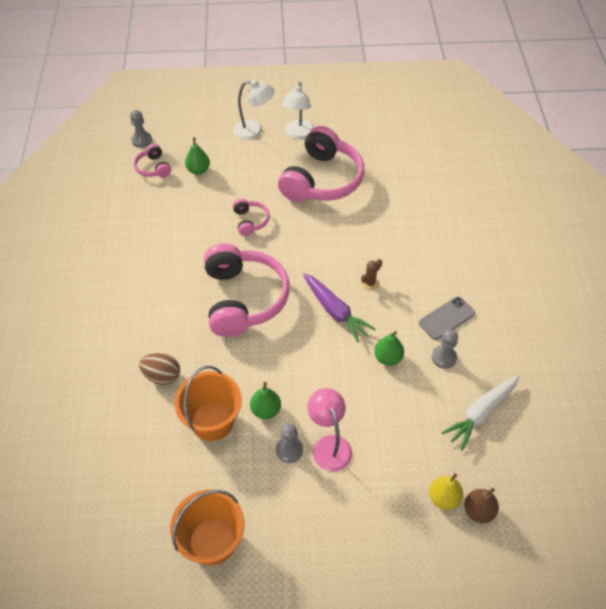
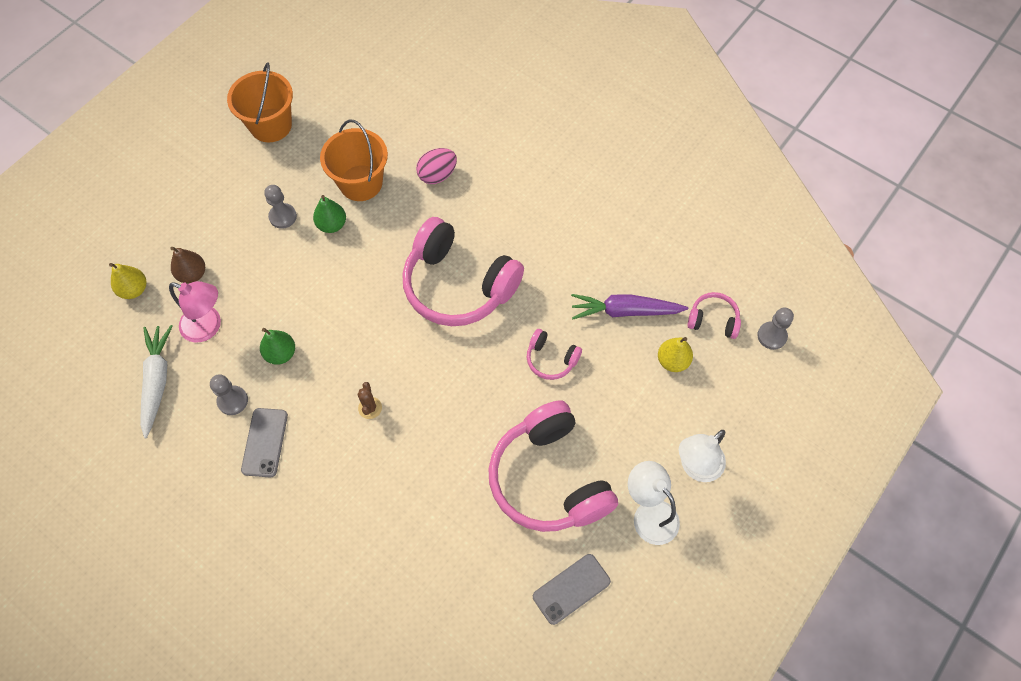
camera: 130 degrees right, 10 degrees up
brown egg [139,353,180,385] -> pink egg [416,148,457,184]
green pear [185,137,210,175] -> yellow pear [658,337,693,372]
purple carrot [303,273,376,342] -> purple carrot moved to [571,294,688,319]
pink lamp [307,388,352,472] -> pink lamp moved to [169,281,221,342]
brown pear [464,488,499,523] -> brown pear moved to [170,247,205,283]
none -> grey phone [533,554,611,625]

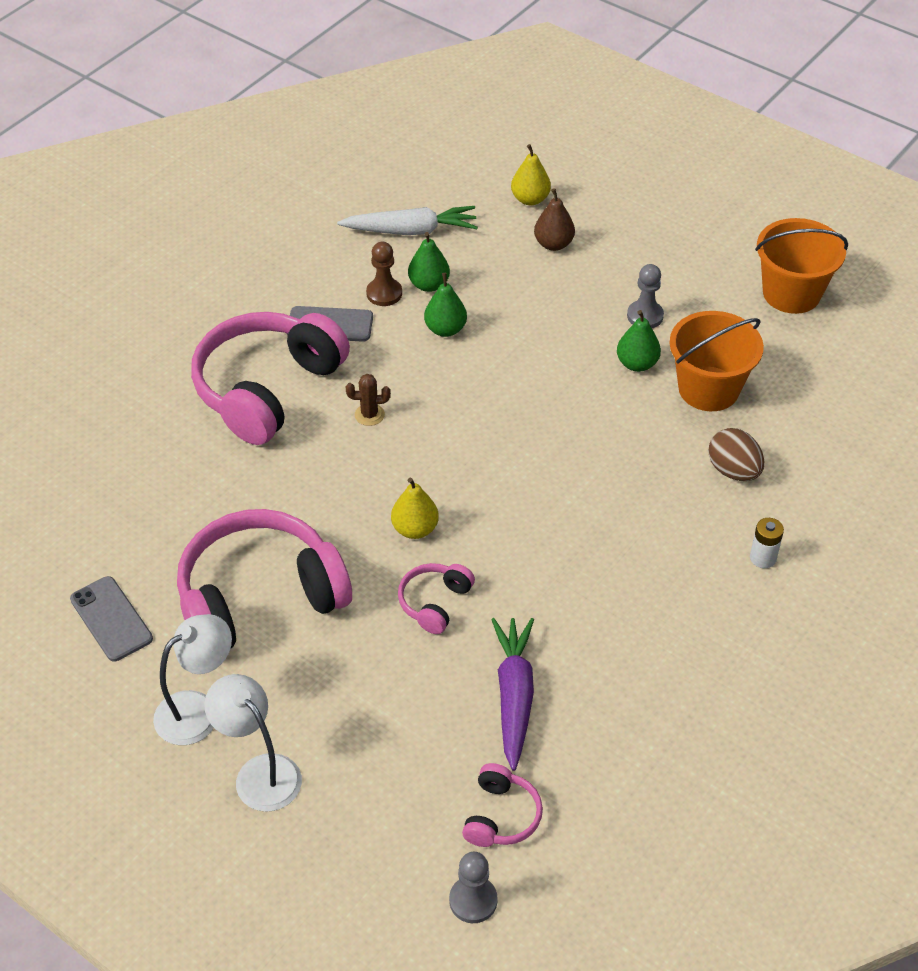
camera: 90 degrees right, 15 degrees down
pink lamp [169,281,221,342] -> none
grey pawn [210,374,248,415] -> brown pawn [366,242,402,306]
pink headphones [402,217,524,326] -> pink headphones moved to [191,312,350,445]
pink egg [416,148,457,184] -> brown egg [708,428,764,481]
yellow pear [658,337,693,372] -> yellow pear moved to [391,477,439,539]
none -> green pear [408,232,450,292]
none -> white battery [750,518,784,568]

